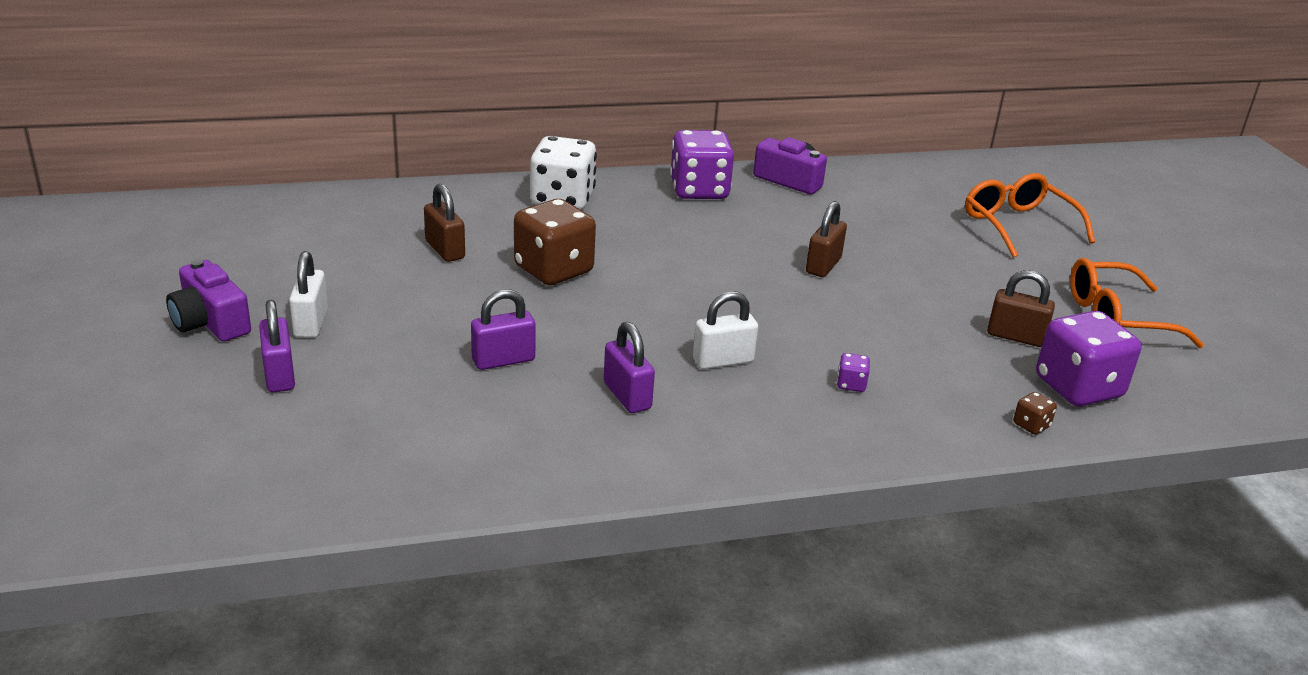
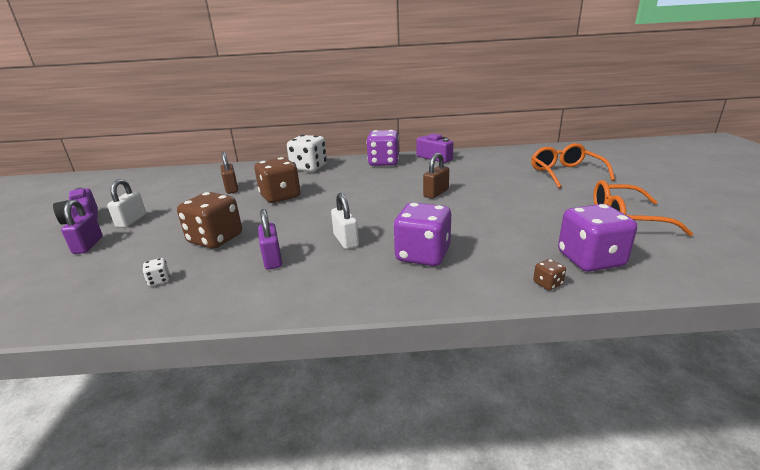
camera: 15 degrees right, 5 degrees down
purple padlock [471,289,536,370] -> brown dice [177,192,242,249]
white padlock [693,291,758,369] -> white padlock turned 75 degrees clockwise [331,193,359,249]
purple dice [837,353,870,392] -> purple dice [394,202,451,266], size x2.45
brown padlock [987,270,1055,347] -> none
none -> white dice [142,258,170,286]

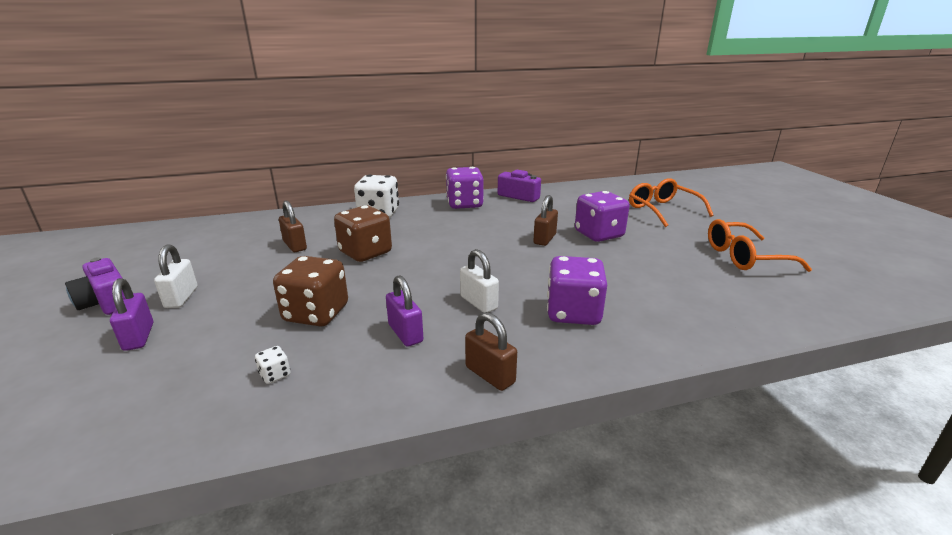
camera: 15 degrees left, 0 degrees up
brown dice [533,259,566,290] -> none
purple dice [558,204,637,272] -> purple dice moved to [575,191,630,242]
none -> brown padlock [465,312,517,391]

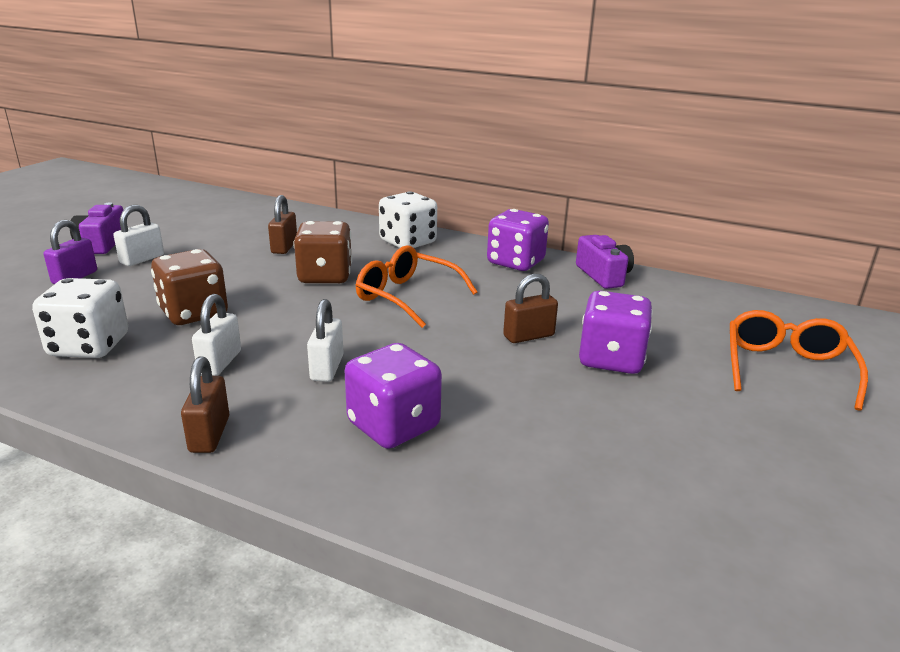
camera: 40 degrees right, 0 degrees up
white dice [255,346,290,384] -> white dice [32,278,128,358], size x2.45
purple padlock [386,275,423,346] -> white padlock [192,294,241,376]
orange glasses [708,219,812,272] -> orange glasses moved to [356,245,477,328]

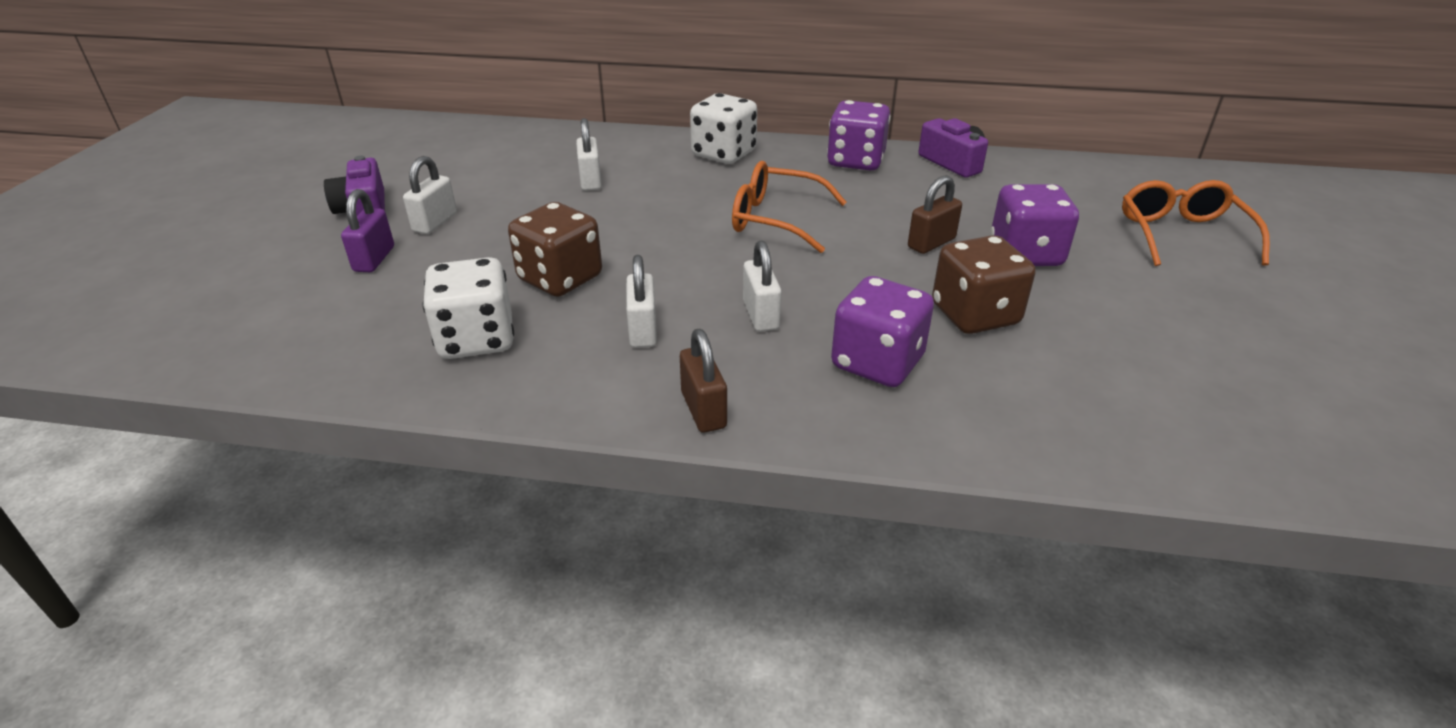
camera: 15 degrees left, 10 degrees up
brown padlock [268,195,297,254] -> white padlock [576,118,602,191]
brown dice [293,221,352,283] -> brown dice moved to [932,235,1035,334]

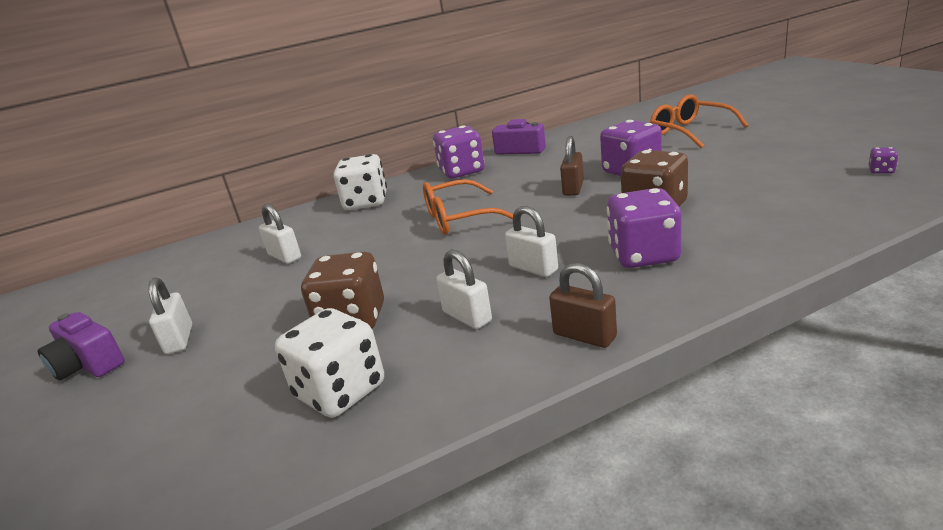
camera: 30 degrees left, 10 degrees down
purple padlock [341,189,394,272] -> none
none -> purple dice [868,147,899,174]

